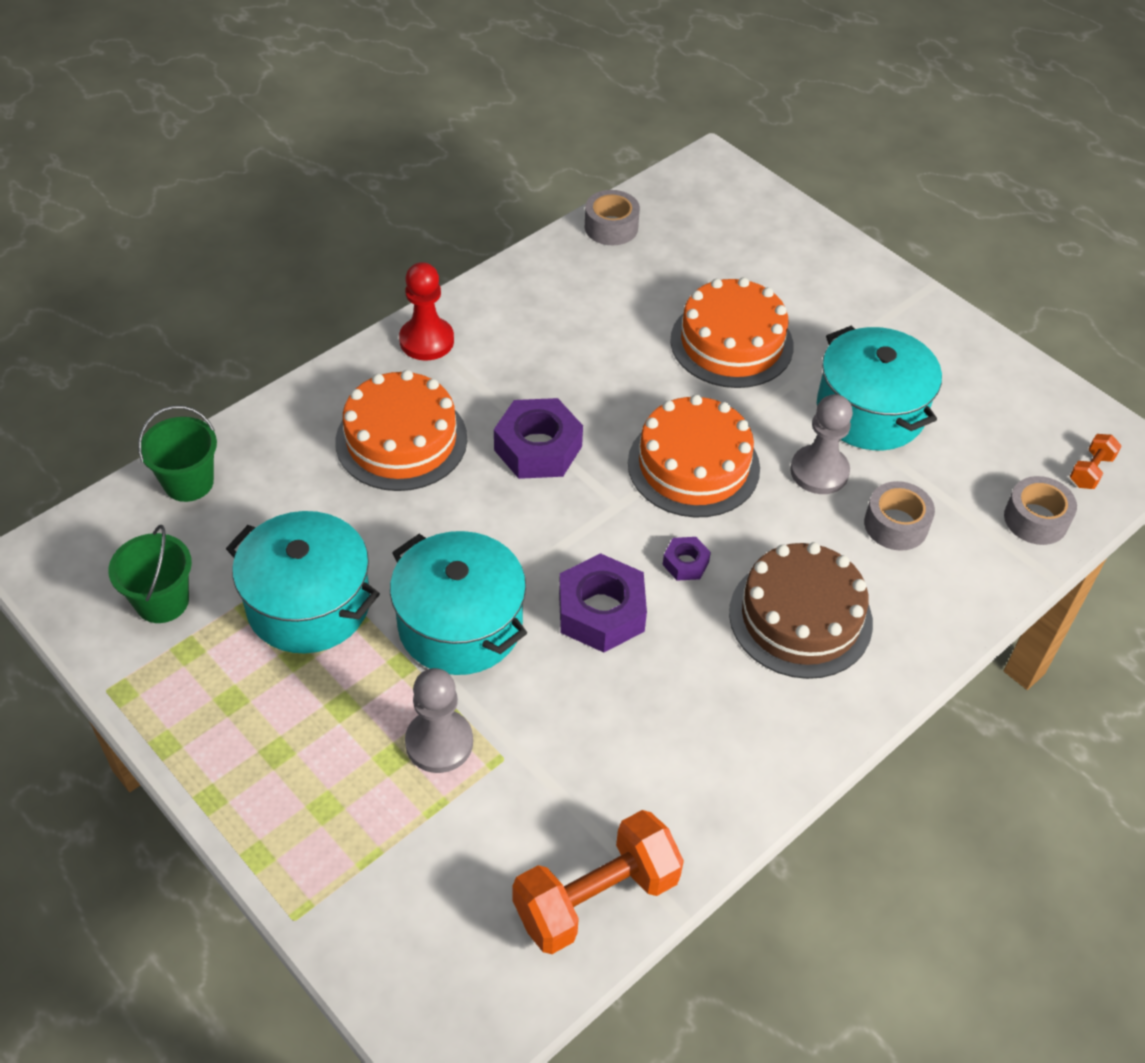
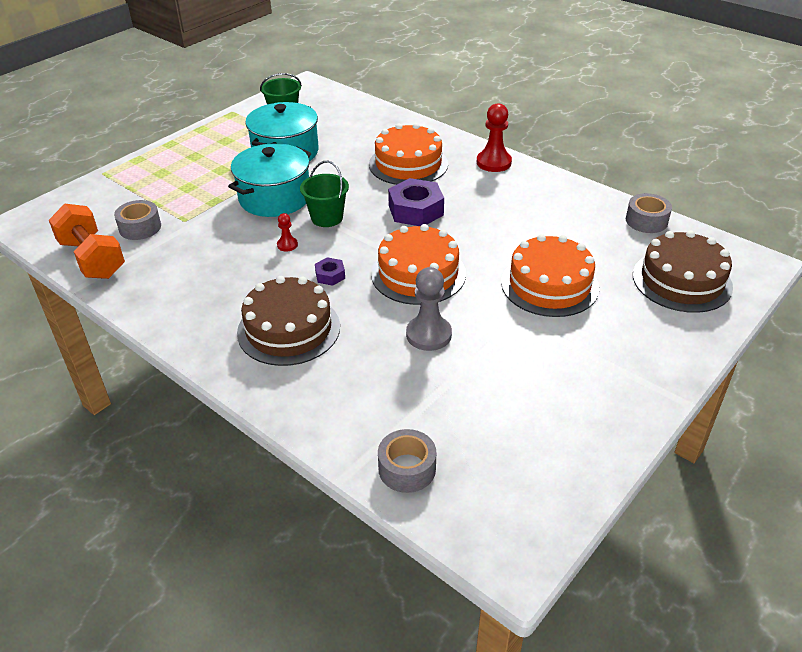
camera: 85 degrees right, 10 degrees down
green bucket [138,406,217,502] -> green bucket moved to [300,161,349,227]
grey pawn [405,668,473,773] -> none
purple nut [559,553,647,653] -> red pawn [277,213,298,252]
turquoise pot [817,325,942,450] -> none
grey tape [864,481,935,551] -> grey tape moved to [114,200,161,240]
orange dumbbell [1070,434,1121,489] -> none
none -> brown cake [633,230,733,313]

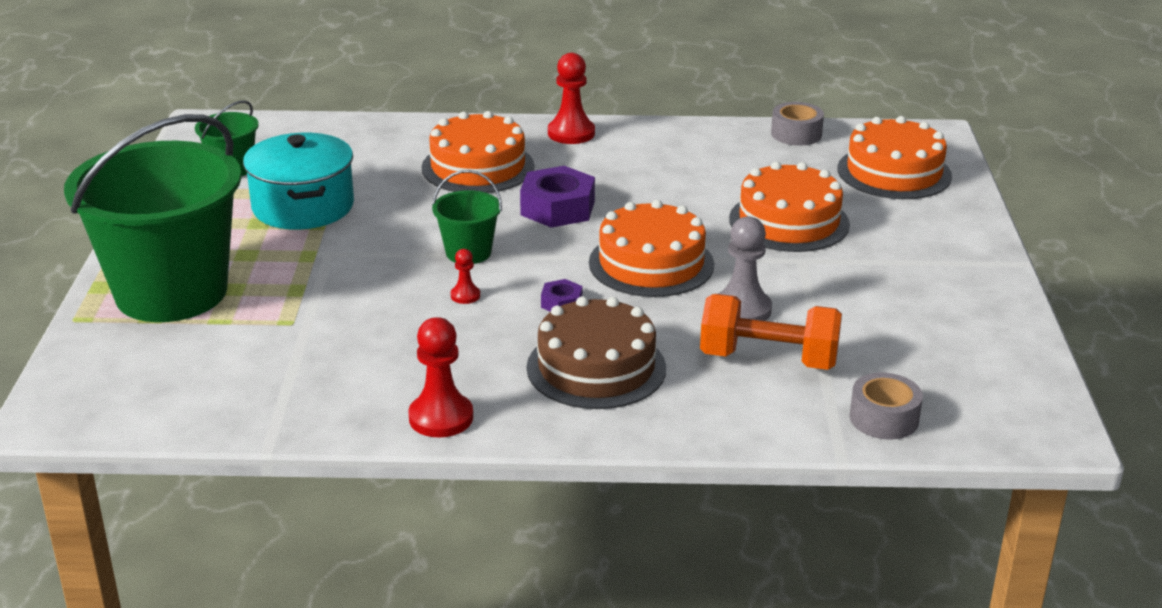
camera: 40 degrees left, 10 degrees down
orange dumbbell [49,204,125,279] -> orange dumbbell moved to [700,294,842,370]
grey tape [114,200,161,240] -> none
turquoise pot [228,143,311,217] -> none
brown cake [633,230,733,313] -> orange cake [838,116,952,199]
none -> green bucket [64,114,242,322]
none -> red pawn [408,317,473,438]

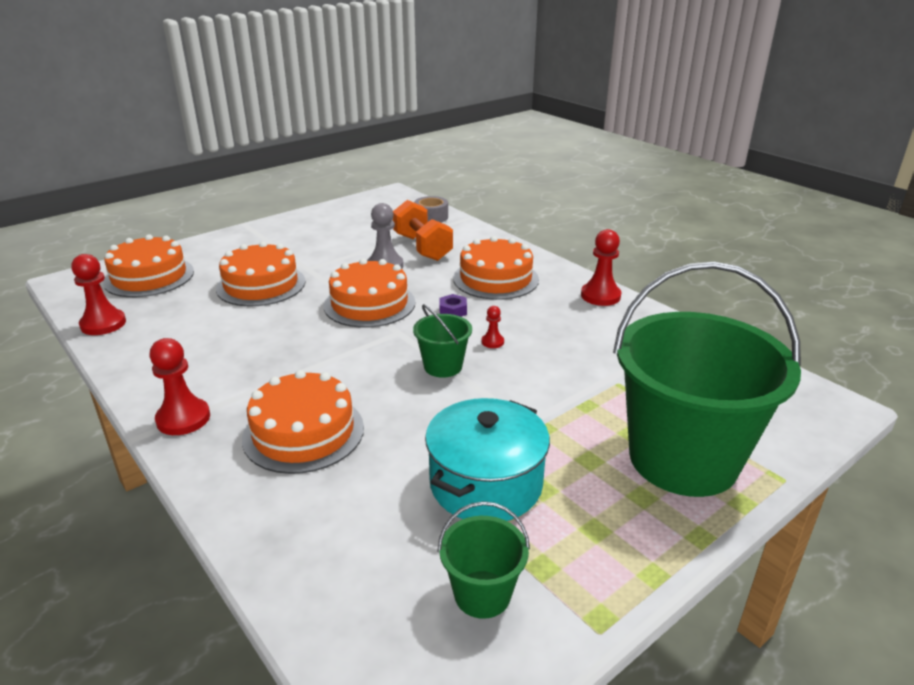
camera: 130 degrees left, 0 degrees up
purple nut [520,166,595,228] -> none
brown cake [527,296,666,409] -> orange cake [453,236,539,300]
grey tape [771,102,824,146] -> red pawn [71,254,126,335]

